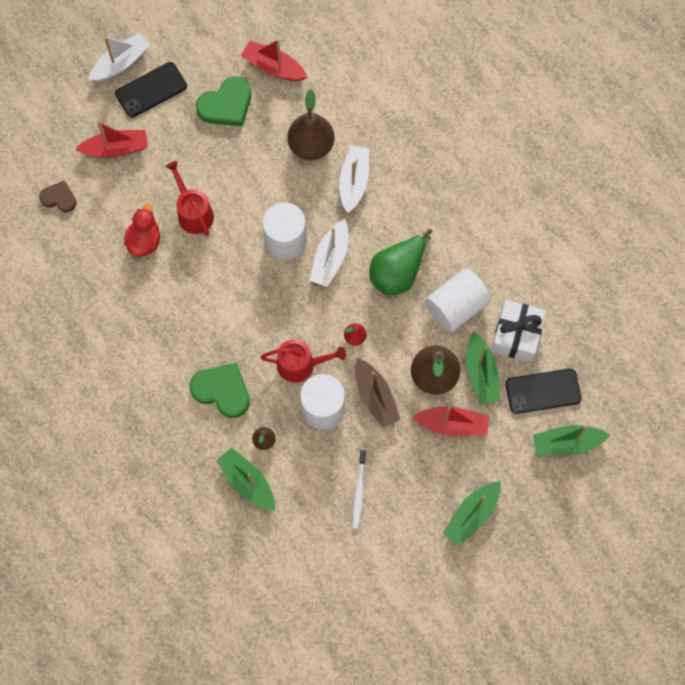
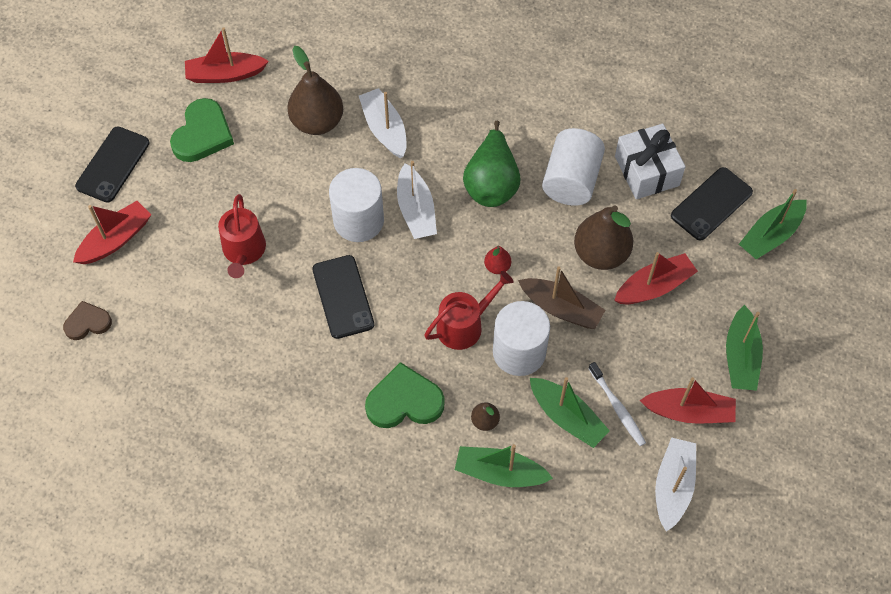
camera: 35 degrees left, 10 degrees down
white boat [88,33,150,82] -> white boat moved to [655,437,696,532]
red duck [124,203,160,257] -> none
red watering can [165,161,214,236] -> red watering can turned 120 degrees counterclockwise [218,194,266,278]
green boat [466,331,500,404] -> green boat moved to [530,377,610,448]
none -> black phone [312,255,374,339]
none -> red boat [640,377,736,424]

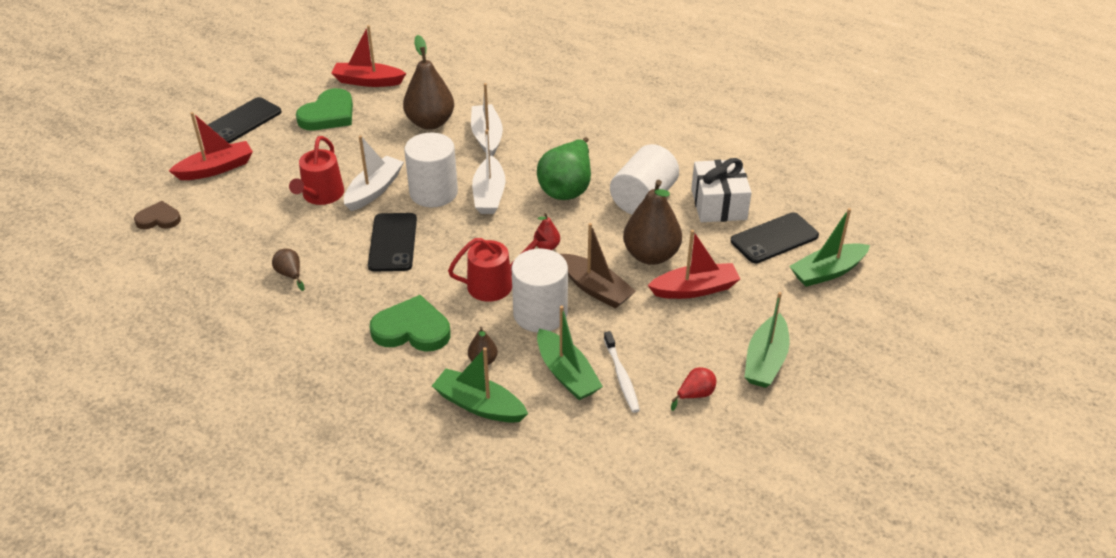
camera: 15 degrees right, 20 degrees down
red boat [640,377,736,424] -> red pear [671,367,716,411]
white boat [655,437,696,532] -> white boat moved to [344,135,404,211]
none -> brown pear [272,248,304,291]

